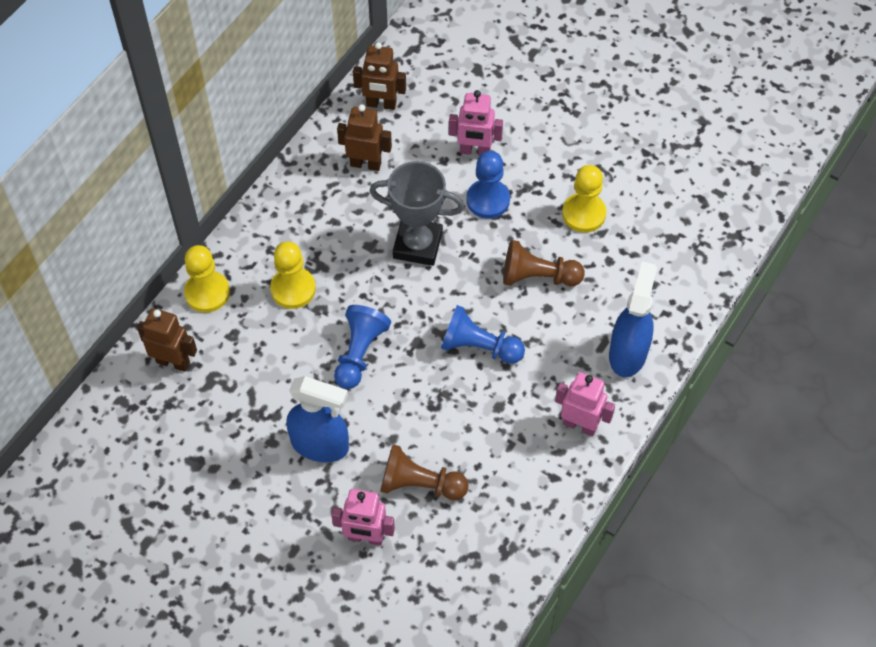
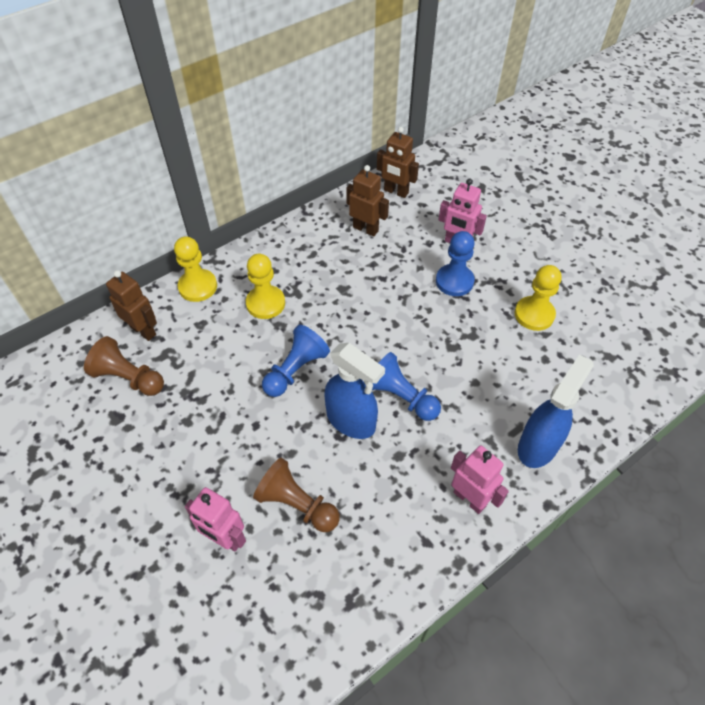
camera: 20 degrees right, 5 degrees down
blue spray bottle [286,376,349,462] -> blue spray bottle moved to [324,343,385,439]
grey trophy [369,161,465,266] -> none
brown pawn [503,240,585,286] -> brown pawn moved to [84,336,164,396]

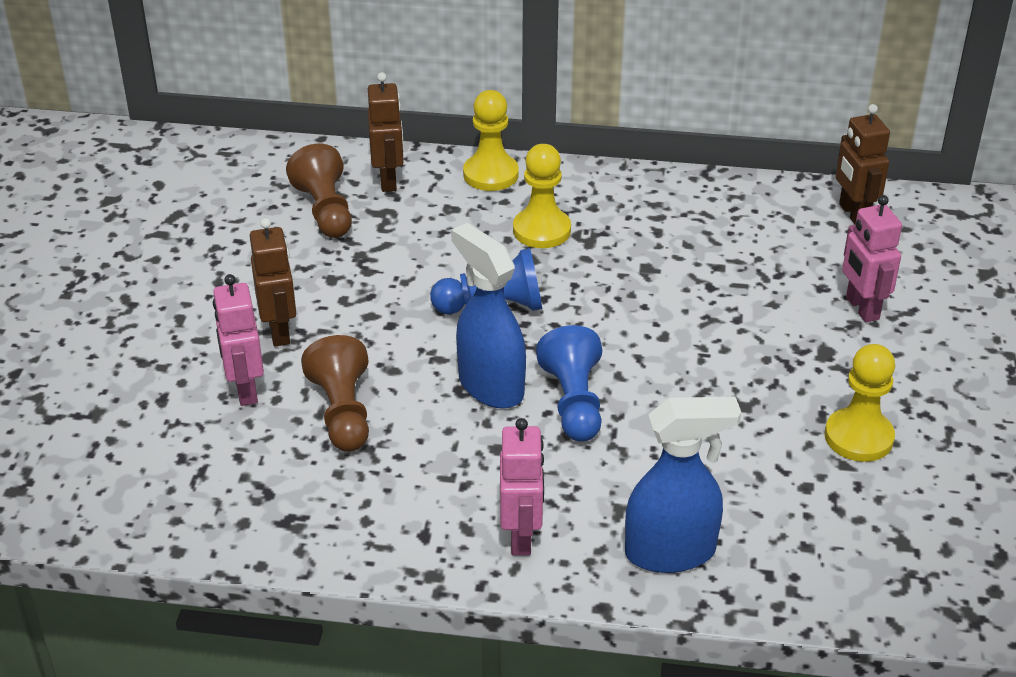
camera: 45 degrees right, 15 degrees down
blue spray bottle [324,343,385,439] -> blue spray bottle turned 150 degrees clockwise [451,223,526,409]
brown robot [346,165,389,237] -> brown robot moved to [250,218,296,346]
blue pawn [436,231,475,296] -> none

